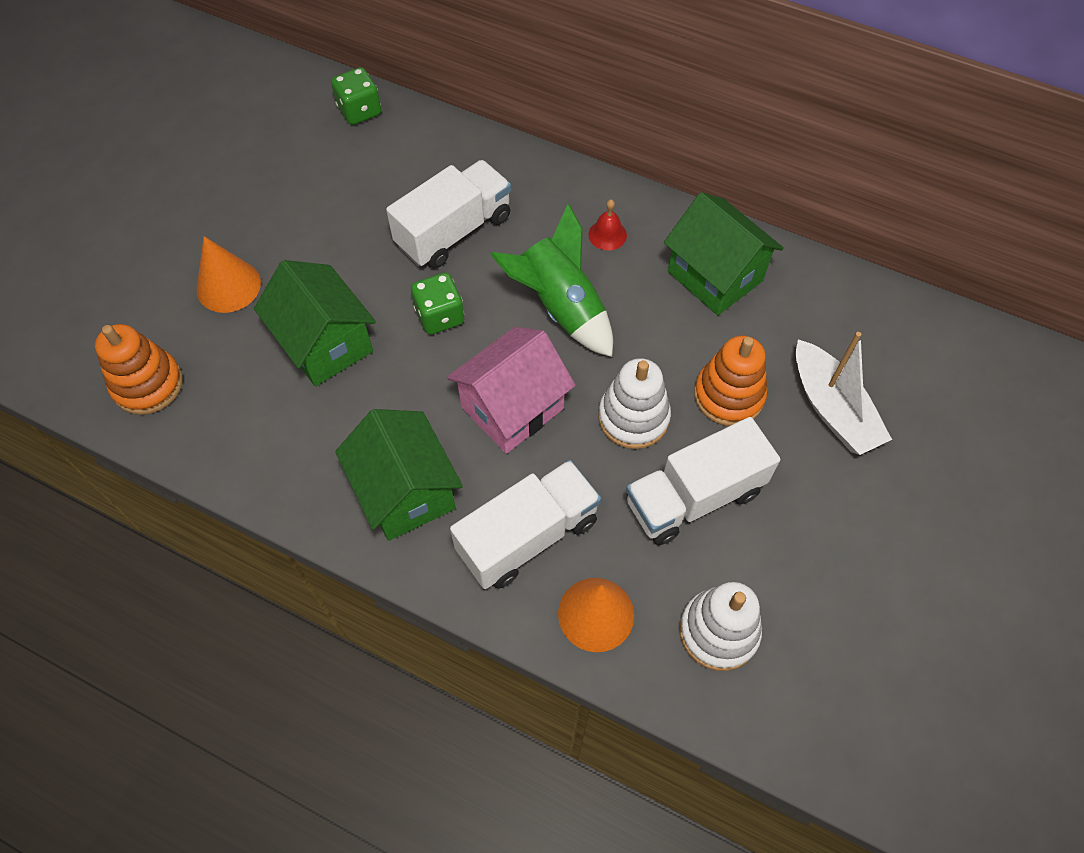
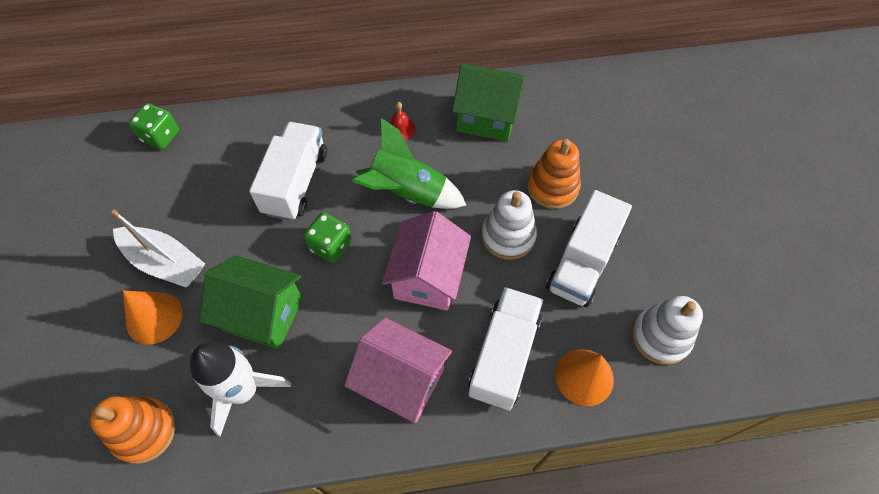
camera: 35 degrees left, 0 degrees up
green house [335,409,463,541] -> pink house [344,317,452,423]
white boat [796,332,892,455] -> white boat moved to [112,210,205,287]
none -> white rocket [190,342,291,436]

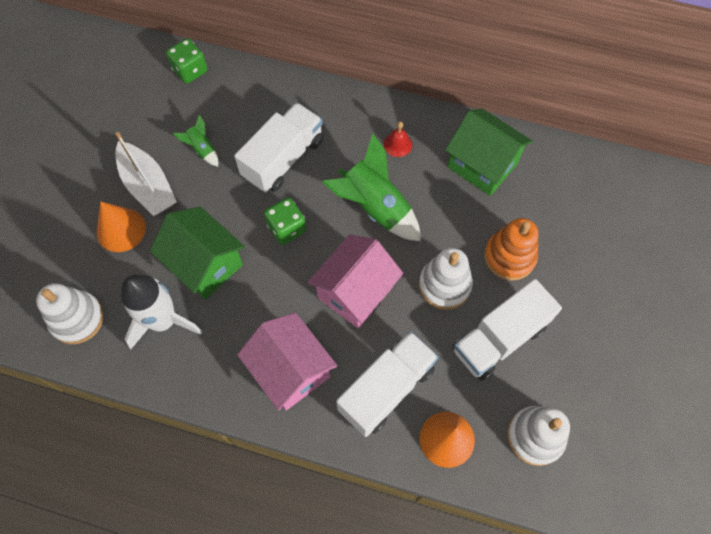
camera: 25 degrees right, 5 degrees up
orange stacking toy [90,396,176,464] -> white stacking toy [36,283,104,344]
none -> green rocket [173,114,218,167]

